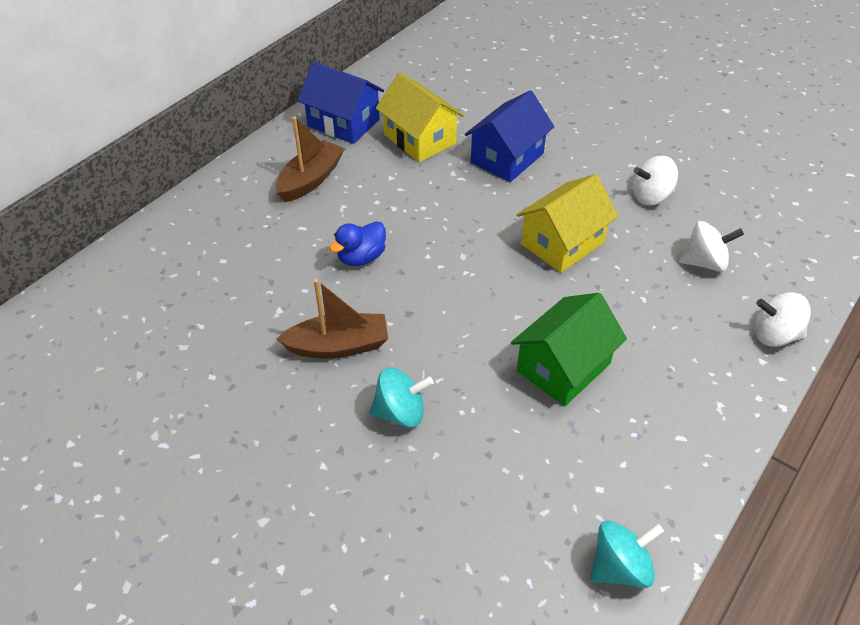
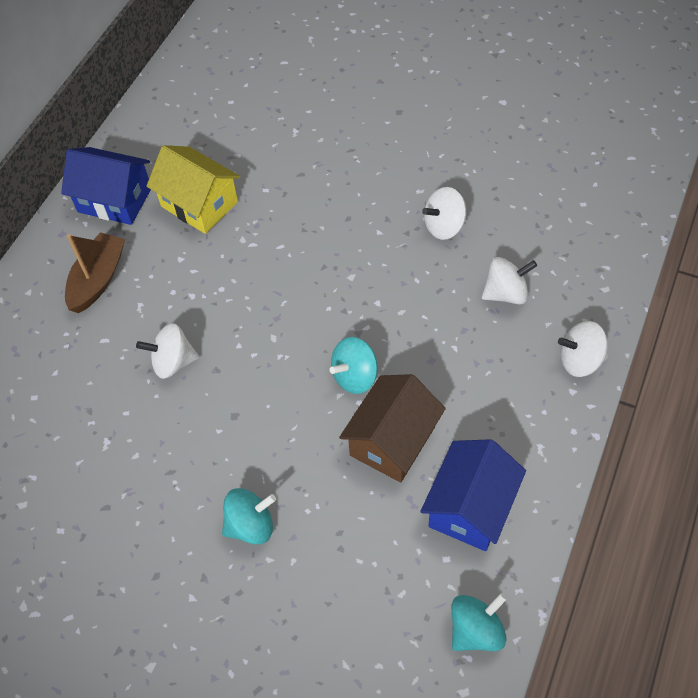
camera: 10 degrees left, 10 degrees up
brown boat [276,279,388,359] -> none
blue duck [330,221,386,266] -> white spinning top [136,323,199,379]
blue house [465,90,555,182] -> blue house moved to [420,439,526,551]
green house [511,293,627,406] -> brown house [339,374,446,483]
yellow house [517,174,619,273] -> none
none -> turquoise spinning top [330,337,378,394]

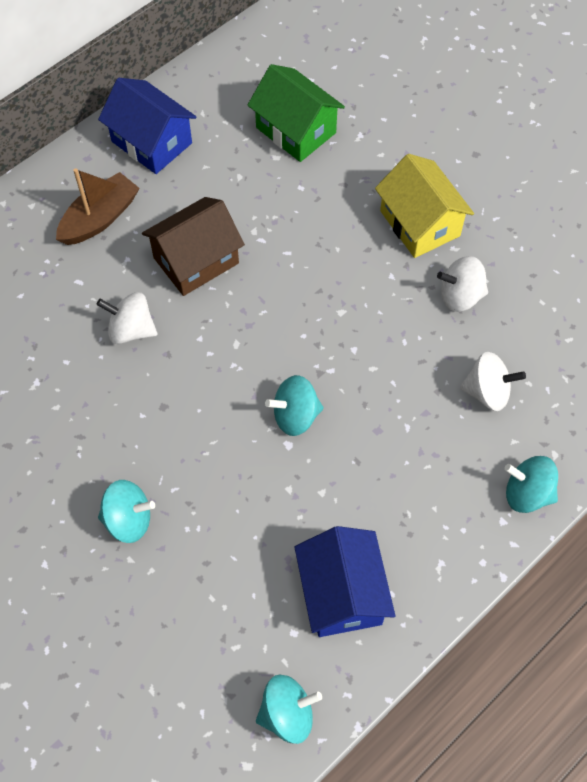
camera: 20 degrees right, 5 degrees up
yellow house [147,145,240,234] -> yellow house moved to [375,154,474,258]
brown house [339,374,446,483] -> brown house moved to [142,197,245,296]
blue house [420,439,526,551] -> blue house turned 60 degrees counterclockwise [294,526,395,637]
white spinning top [558,321,608,377] -> turquoise spinning top [504,456,558,513]
none -> green house [248,64,345,162]

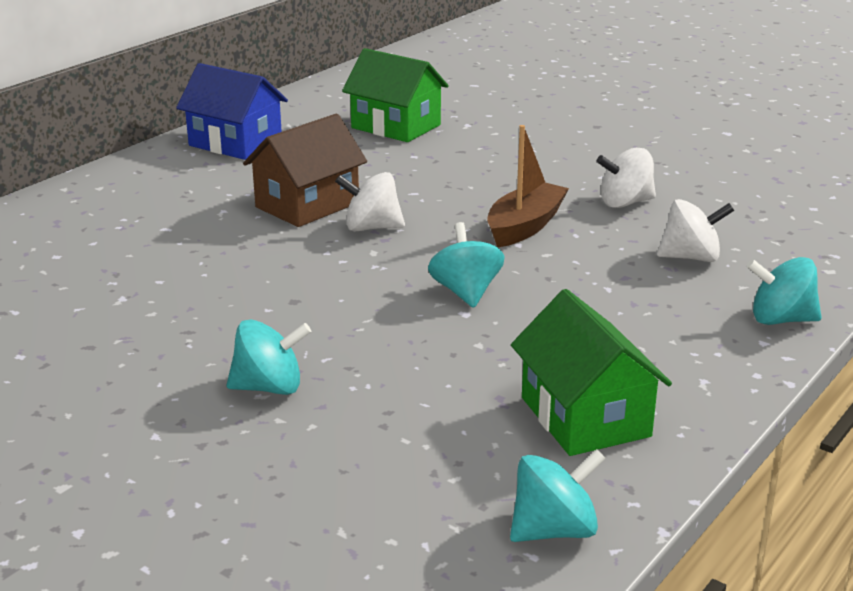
camera: 10 degrees left, 35 degrees down
brown boat [56,168,140,245] -> brown boat moved to [487,125,569,247]
white spinning top [97,292,157,344] -> white spinning top moved to [335,172,405,231]
turquoise spinning top [265,375,324,436] -> turquoise spinning top turned 105 degrees clockwise [428,222,505,308]
blue house [294,526,395,637] -> green house [511,289,672,456]
yellow house [375,154,474,258] -> none

